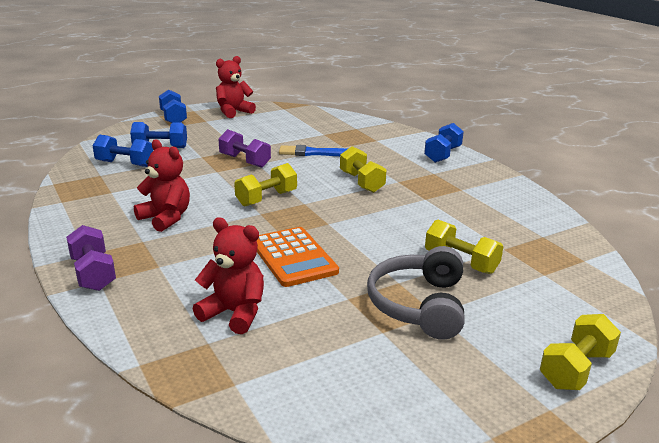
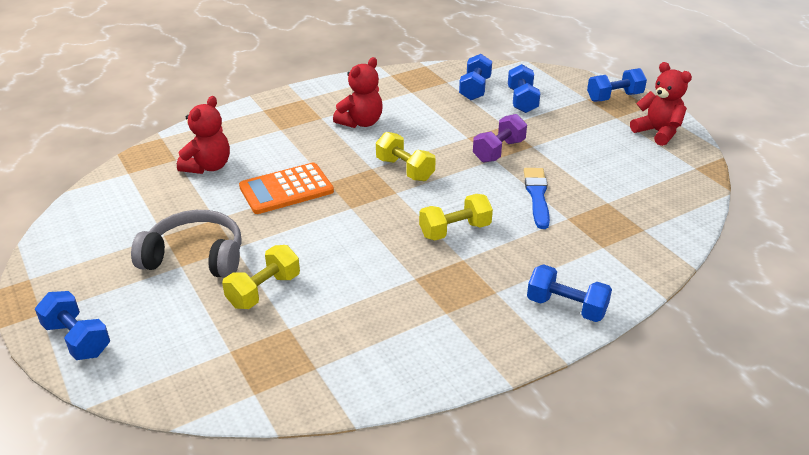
camera: 90 degrees right, 10 degrees up
purple dumbbell [66,225,116,291] -> none
yellow dumbbell [540,314,621,390] -> blue dumbbell [35,291,110,360]

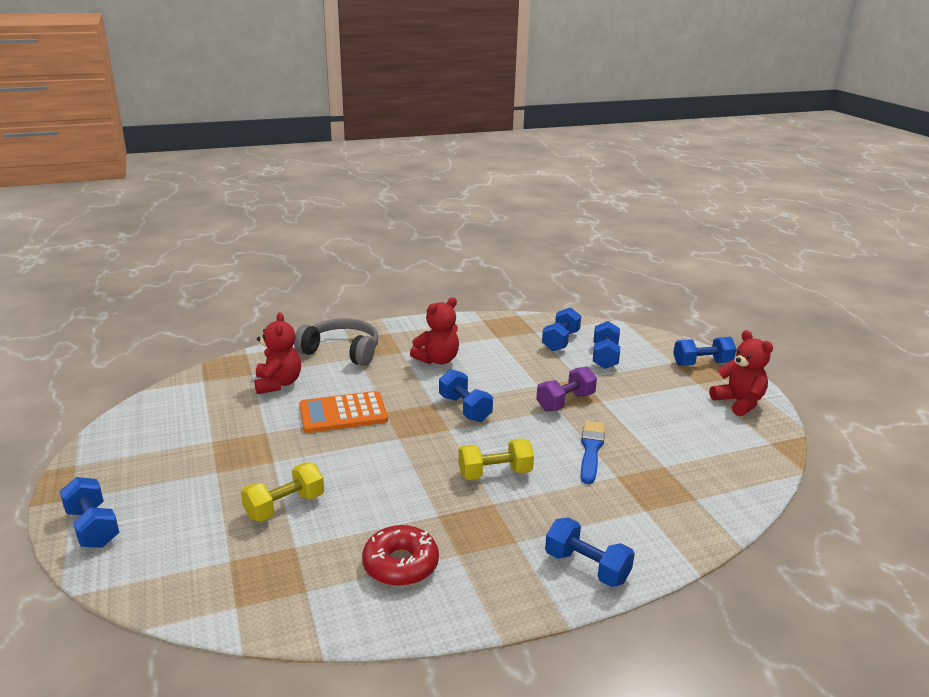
camera: 10 degrees right, 10 degrees down
grey headphones [131,210,242,278] -> grey headphones moved to [294,318,379,366]
red teddy bear [177,96,230,174] -> red teddy bear turned 45 degrees counterclockwise [254,312,301,394]
yellow dumbbell [376,132,436,181] -> blue dumbbell [439,369,493,422]
none -> red donut [362,525,439,586]

